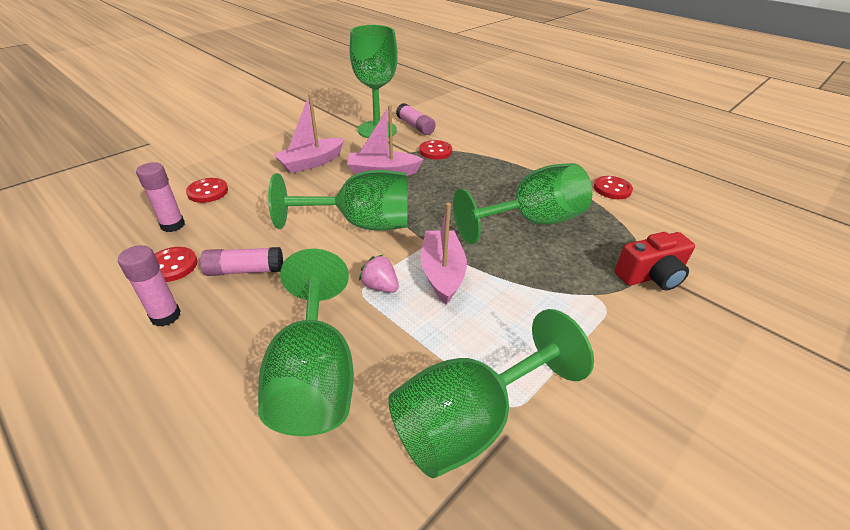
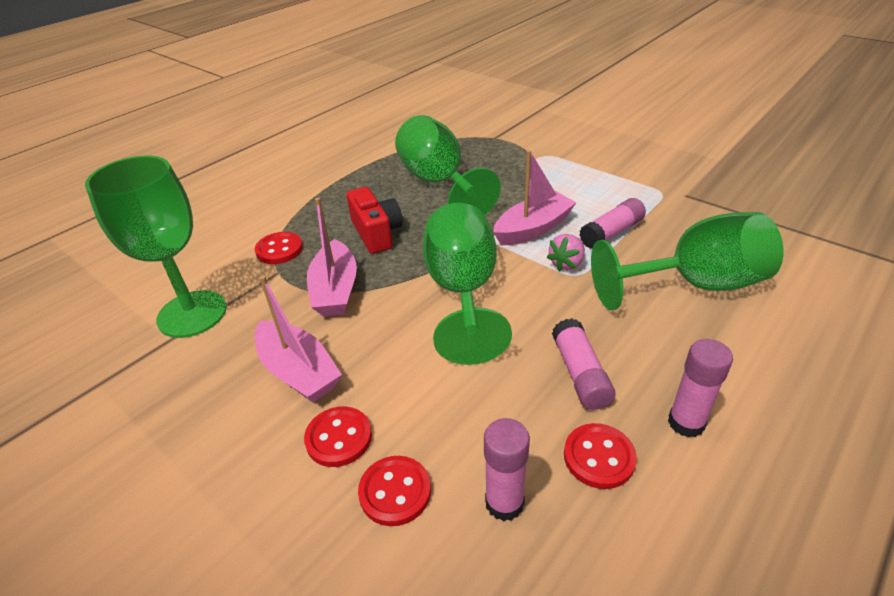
camera: 90 degrees left, 0 degrees up
green goblet [388,309,594,478] -> none
pink glue stick [396,103,436,135] -> pink glue stick moved to [579,198,646,249]
pink boat [421,203,467,304] -> pink boat turned 150 degrees clockwise [493,150,577,245]
red button [594,176,633,199] -> red button moved to [304,406,372,467]
red camera [614,232,695,290] -> red camera moved to [347,187,403,254]

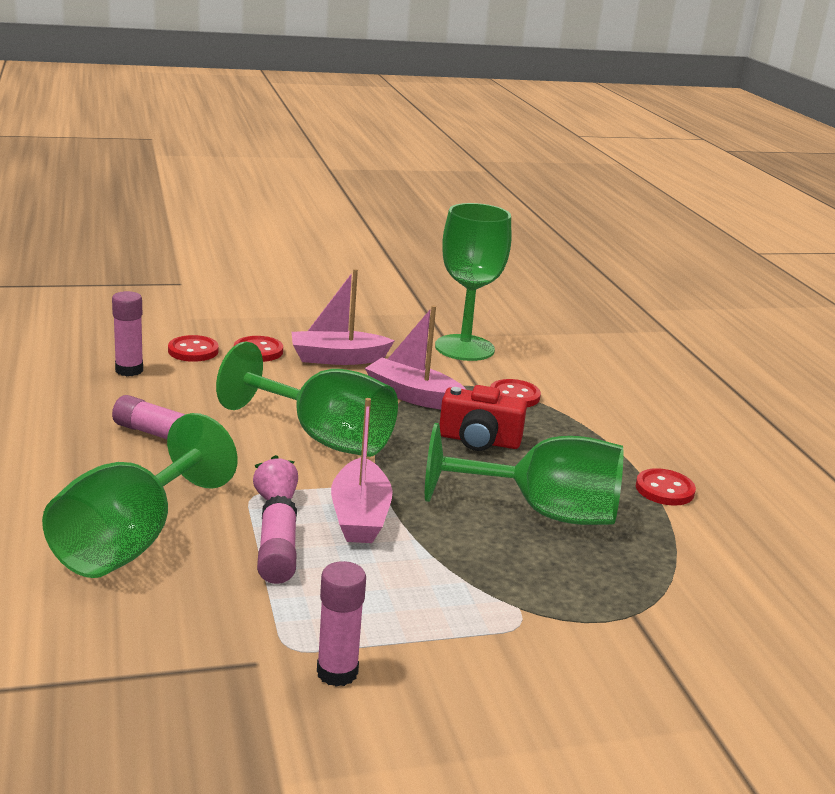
camera: 120 degrees right, 15 degrees down
red button [564,423,637,489] -> red button moved to [636,468,696,506]
pink glue stick [668,339,733,438] -> pink glue stick moved to [317,561,366,687]

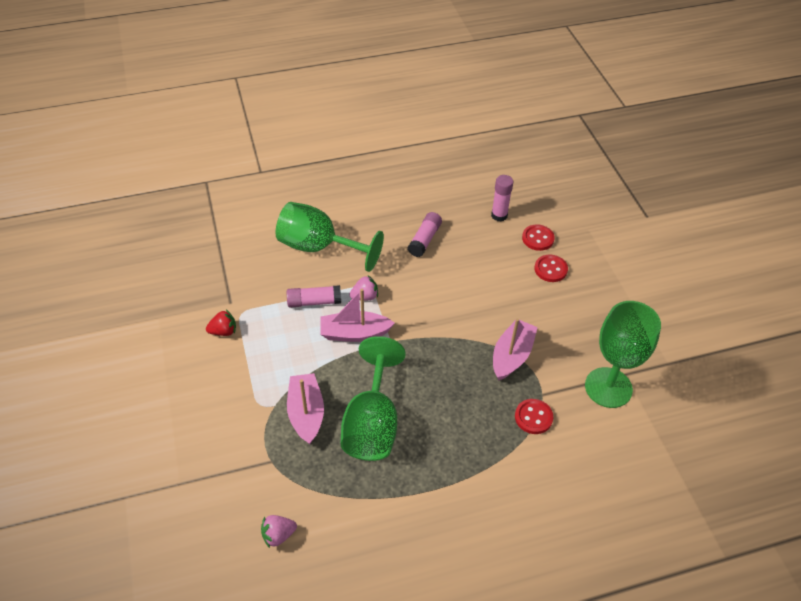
camera: 90 degrees right, 25 degrees up
green goblet [216,342,398,457] -> none
pink boat [292,269,395,365] -> pink boat moved to [287,373,324,444]
pink glue stick [317,561,366,687] -> red strawberry [206,310,236,336]
red camera [439,385,527,451] -> none
red button [636,468,696,506] -> none
none -> pink strawberry [261,515,297,548]

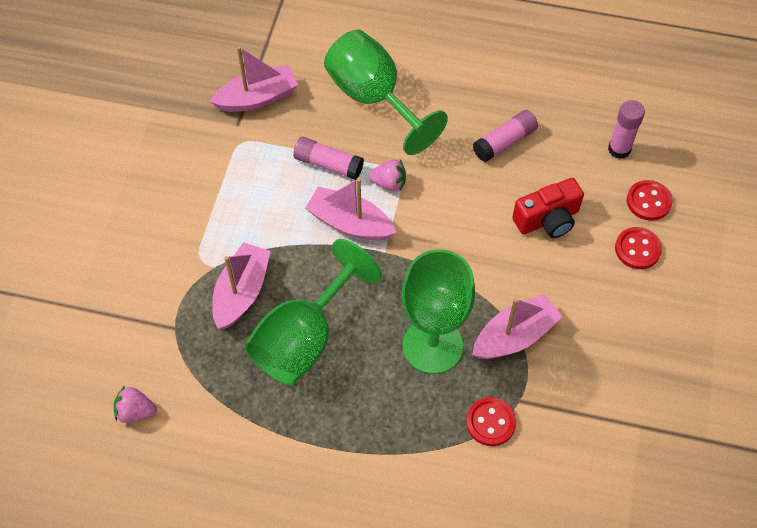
camera: 30 degrees right, 10 degrees up
red strawberry [206,310,236,336] -> none
green goblet [585,301,661,408] -> green goblet moved to [402,249,475,374]
none -> pink boat [210,46,298,112]
none -> red camera [512,178,584,238]

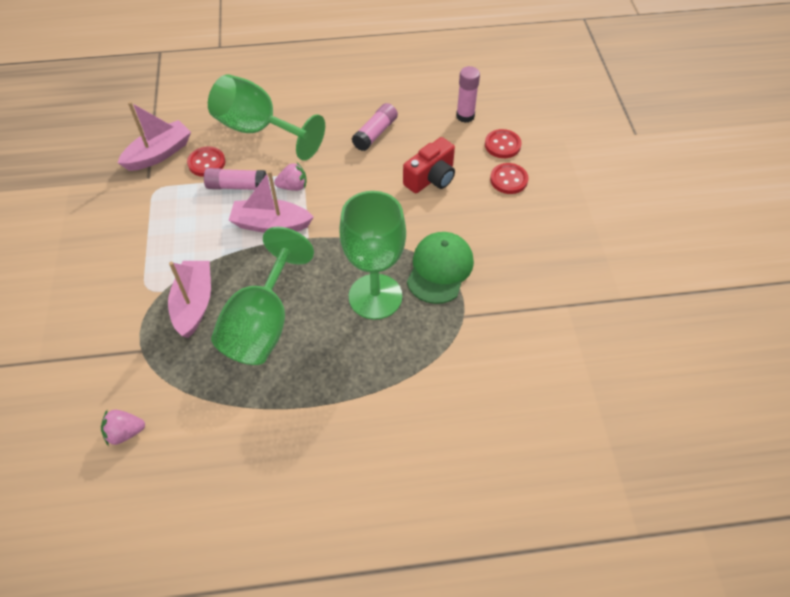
camera: 20 degrees left, 5 degrees down
red button [466,397,516,446] -> red button moved to [187,147,225,177]
pink boat [472,294,563,359] -> green cap [407,232,474,304]

